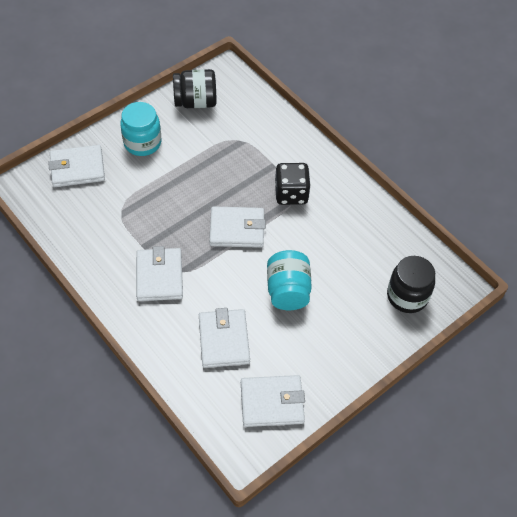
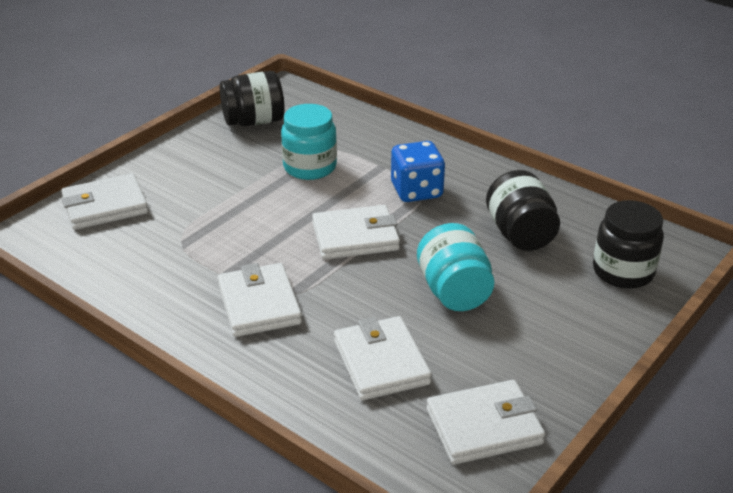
camera: 10 degrees left, 20 degrees down
turquoise jar [120,102,161,156] -> turquoise jar moved to [281,104,337,180]
black dice [275,163,311,205] -> blue dice [391,141,445,202]
none -> black jar [486,170,560,251]

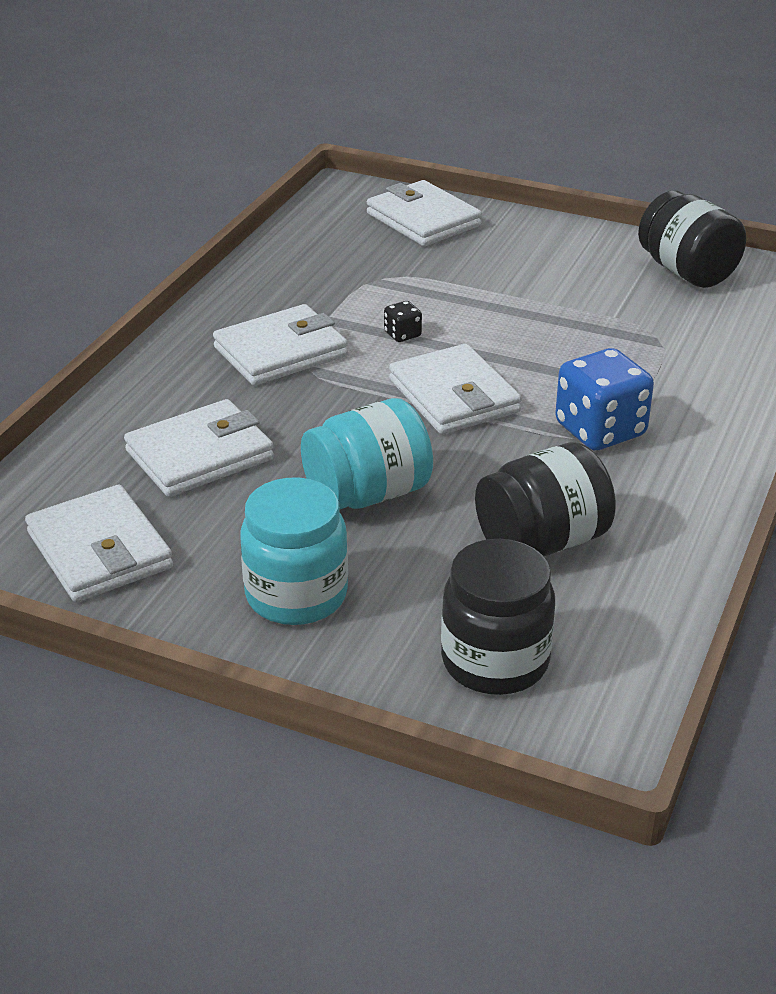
camera: 75 degrees right, 0 degrees up
turquoise jar [281,104,337,180] -> turquoise jar moved to [240,477,348,625]
none -> black dice [384,301,422,342]

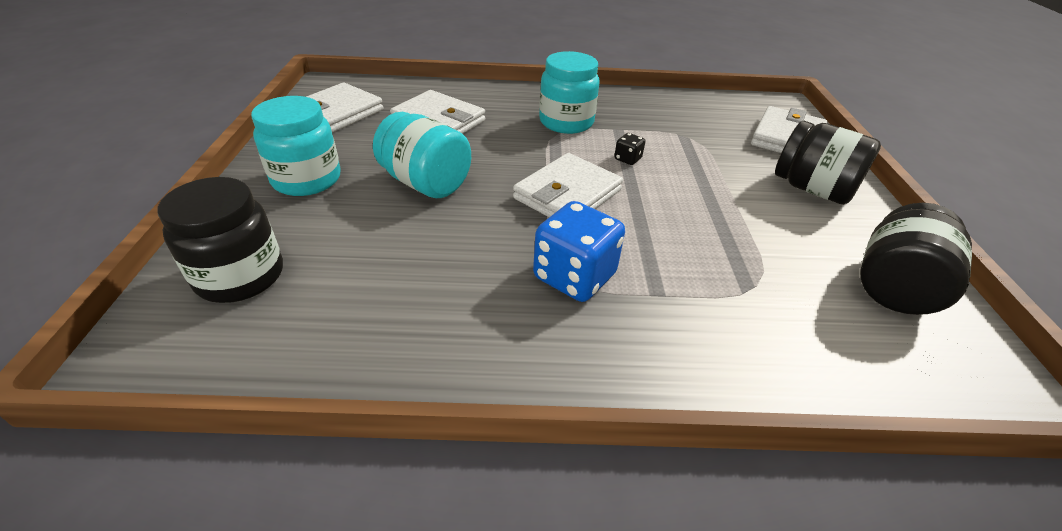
camera: 65 degrees right, 5 degrees up
white wallet [213,304,348,386] -> turquoise jar [539,51,600,134]
black jar [475,442,616,556] -> black jar moved to [775,121,881,204]

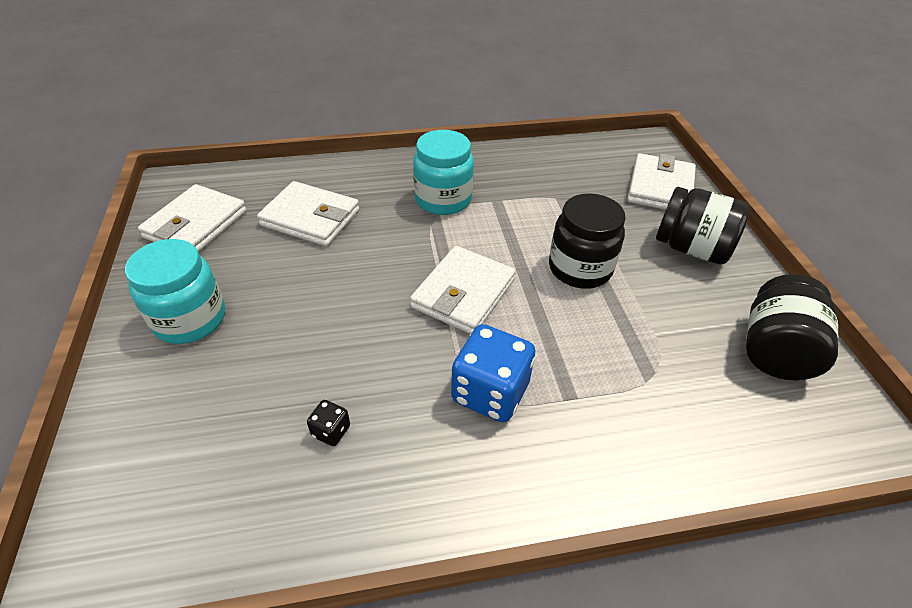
camera: 10 degrees left, 5 degrees up
black jar [158,177,283,303] -> black jar moved to [549,193,626,289]
turquoise jar [373,112,471,198] -> none
black dice [614,133,645,165] -> black dice moved to [307,400,350,446]

